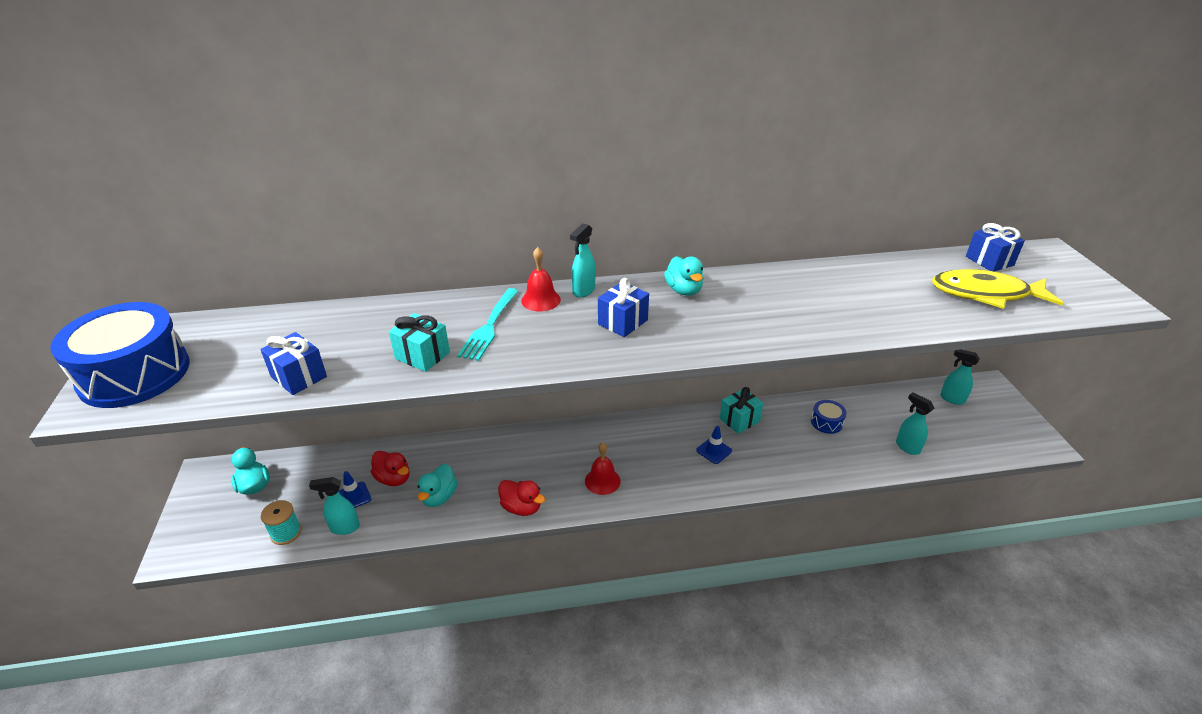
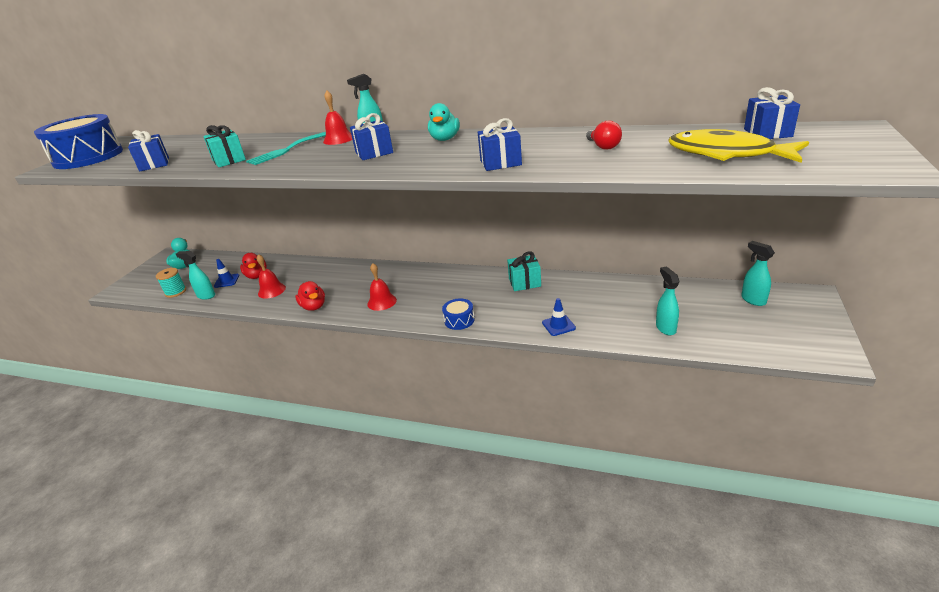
camera: 30 degrees right, 5 degrees down
turquoise duck [418,464,457,507] -> red bell [257,254,286,299]
blue traffic cone [696,426,732,464] -> blue traffic cone moved to [542,298,576,336]
blue drum [811,400,847,434] -> blue drum moved to [442,298,475,330]
none -> blue gift [478,118,522,171]
none -> red light bulb [586,121,622,150]

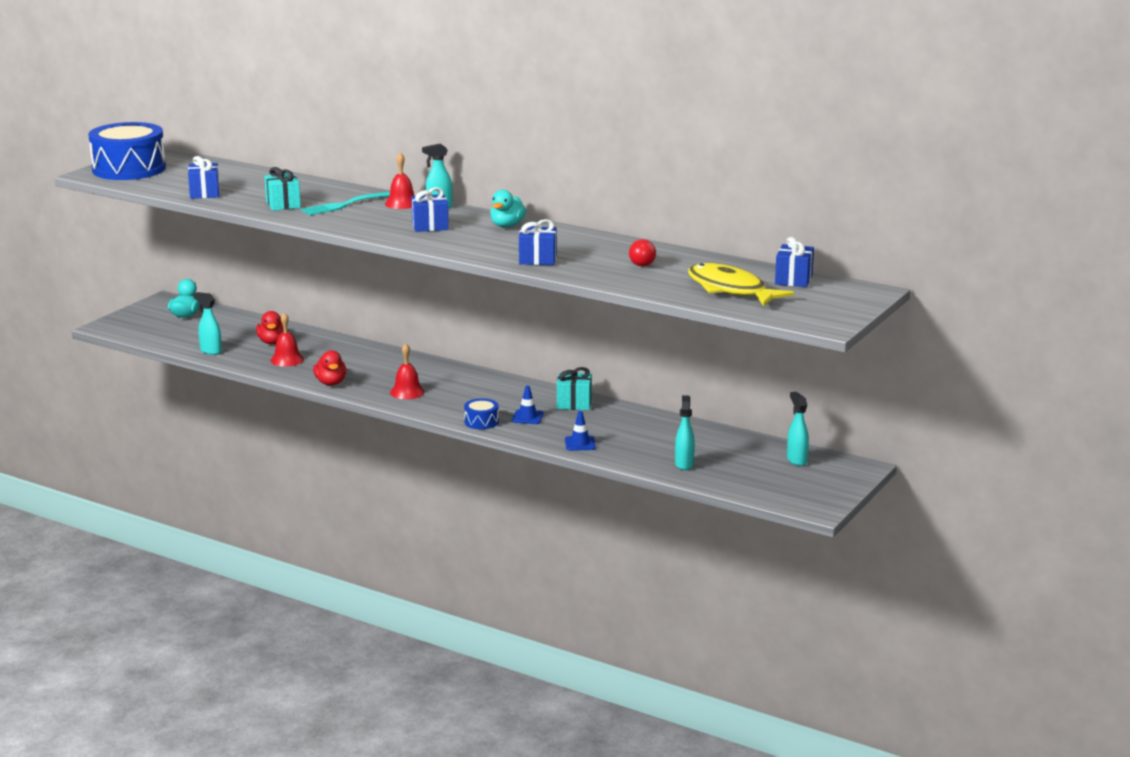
camera: 10 degrees right, 10 degrees down
turquoise spool [156,268,186,298] -> none
blue traffic cone [214,259,239,288] -> blue traffic cone moved to [512,385,544,424]

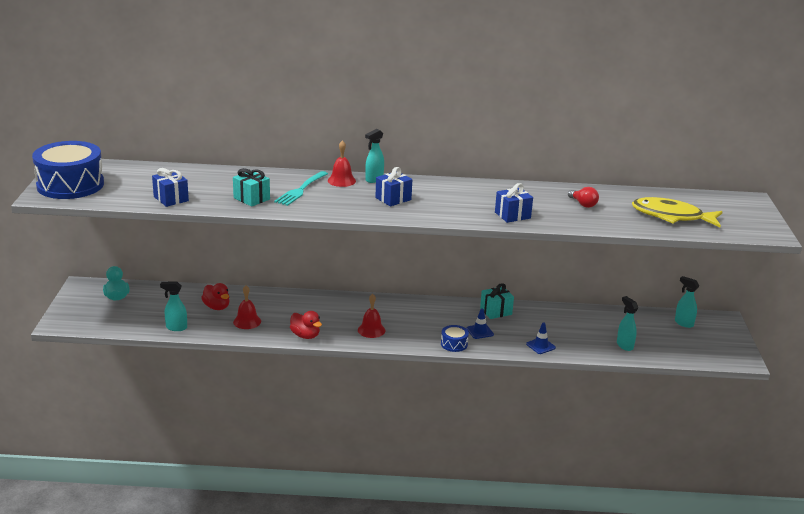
camera: 30 degrees left, 5 degrees up
turquoise duck [490,190,526,227] -> none
blue gift [775,237,814,287] -> none

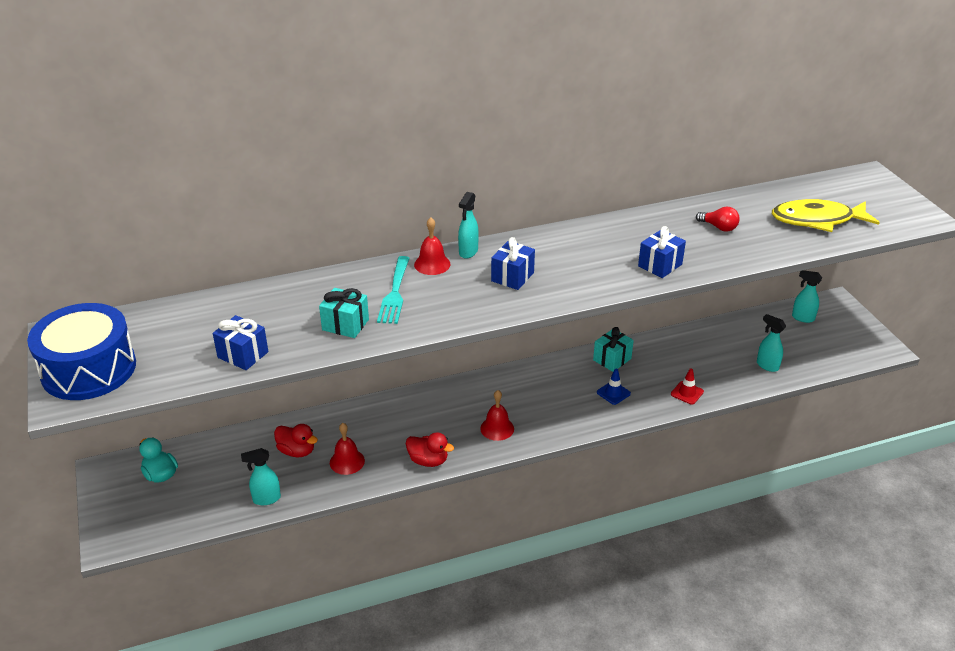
camera: 20 degrees left, 10 degrees up
blue drum [441,325,469,352] -> none
blue traffic cone [526,322,556,354] -> red traffic cone [671,368,704,405]

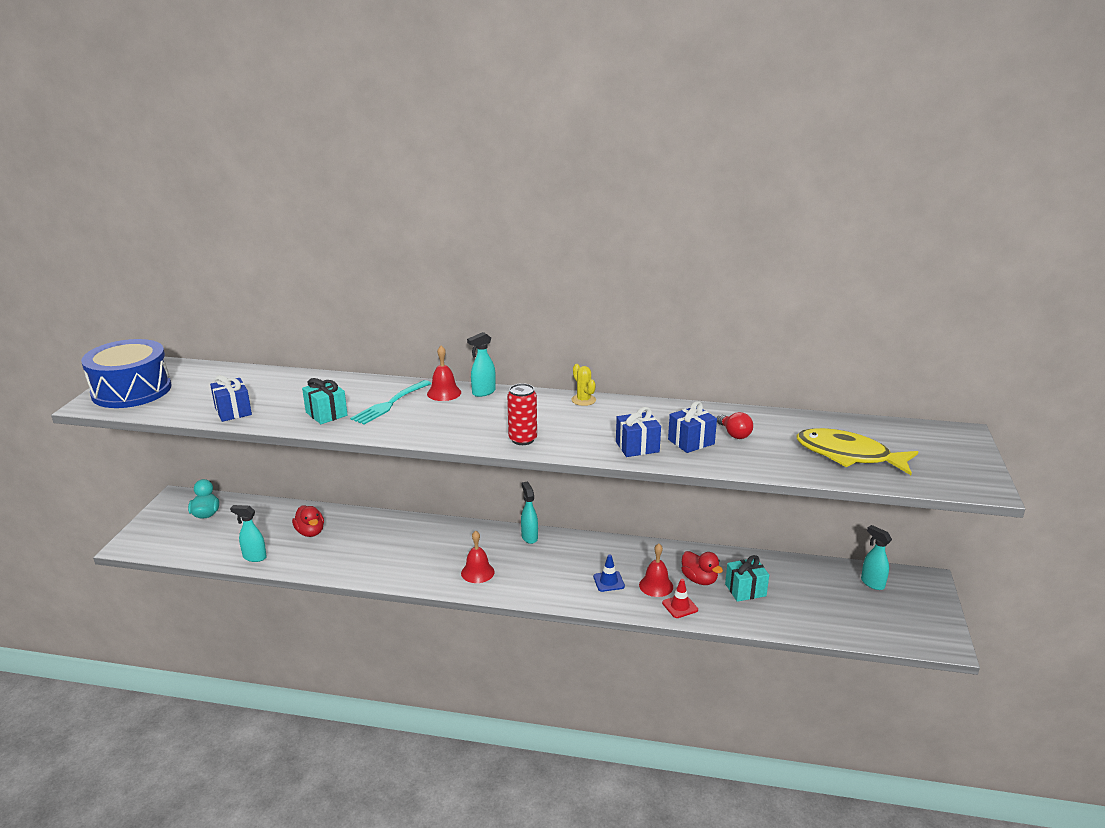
camera: 30 degrees right, 10 degrees down
red bell [330,423,365,475] -> red bell moved to [639,544,673,597]
red duck [406,432,454,467] -> red duck moved to [681,551,723,585]
blue gift [491,237,535,290] -> blue gift moved to [668,401,717,453]
turquoise gift [593,327,634,372] -> turquoise gift moved to [725,555,769,602]
turquoise spray bottle [757,314,786,372] -> turquoise spray bottle moved to [521,482,538,544]
none -> red can [507,383,537,445]
none -> yellow cactus [571,364,596,406]

